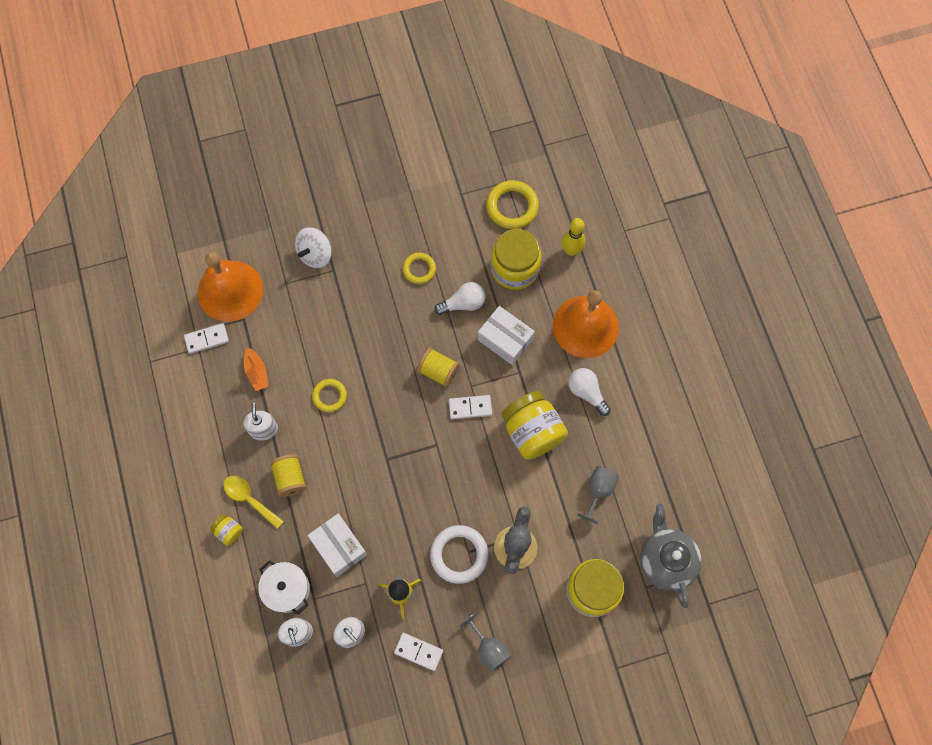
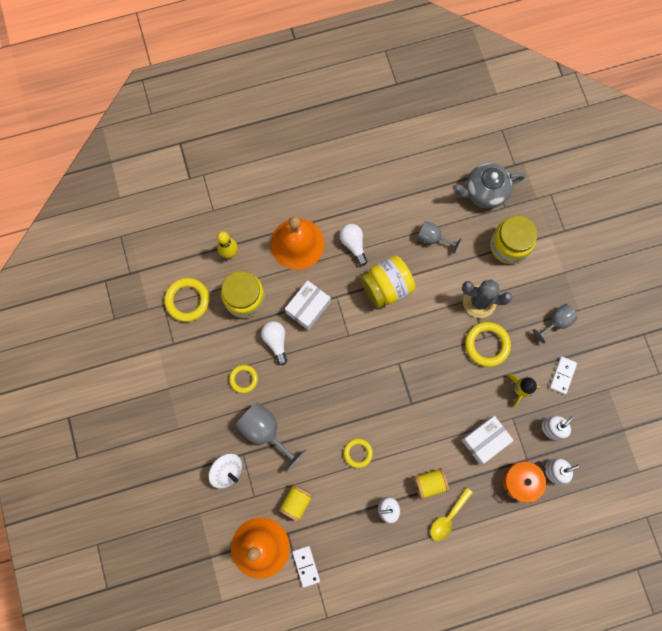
camera: 90 degrees left, 5 degrees up
yellow jar [210,514,243,546] -> none
orange boat [244,347,269,391] -> none
white pot [258,560,310,615] -> orange pot [503,461,546,503]
yellow spool [417,348,460,388] -> yellow spool moved to [279,484,313,522]
white ring [430,525,488,584] -> yellow ring [465,322,511,367]
white domino [449,395,492,419] -> none
white light bulb [568,368,611,416] -> white light bulb turned 105 degrees clockwise [340,224,367,266]
none -> grey goblet [235,402,306,472]

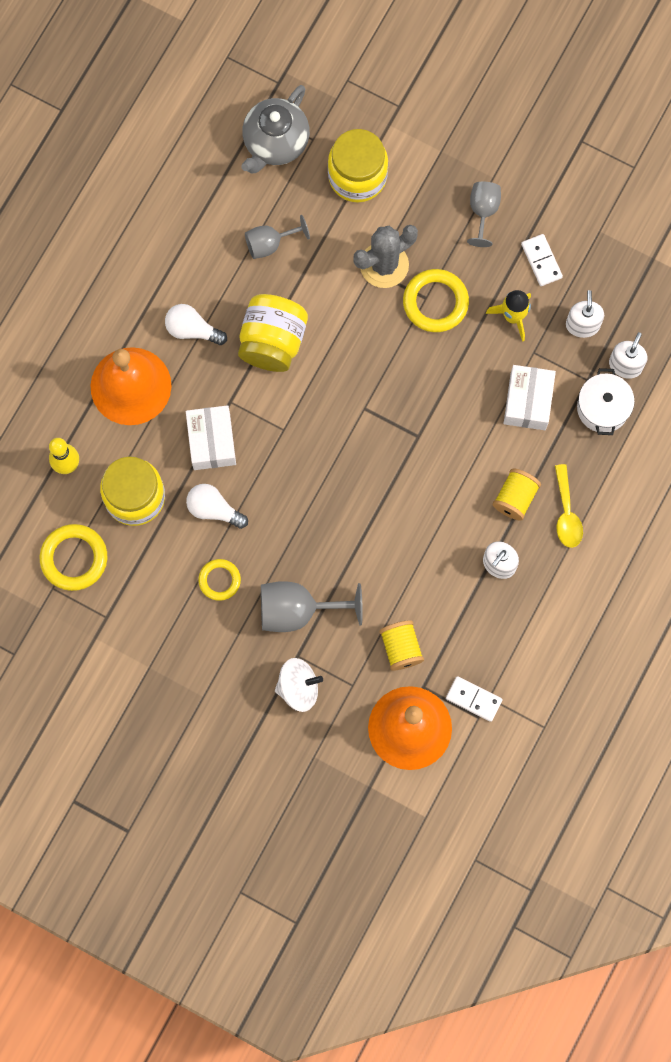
camera: 45 degrees left, 0 degrees up
yellow ring [344,438,373,468] -> none
orange pot [503,461,546,503] -> white pot [577,368,635,435]

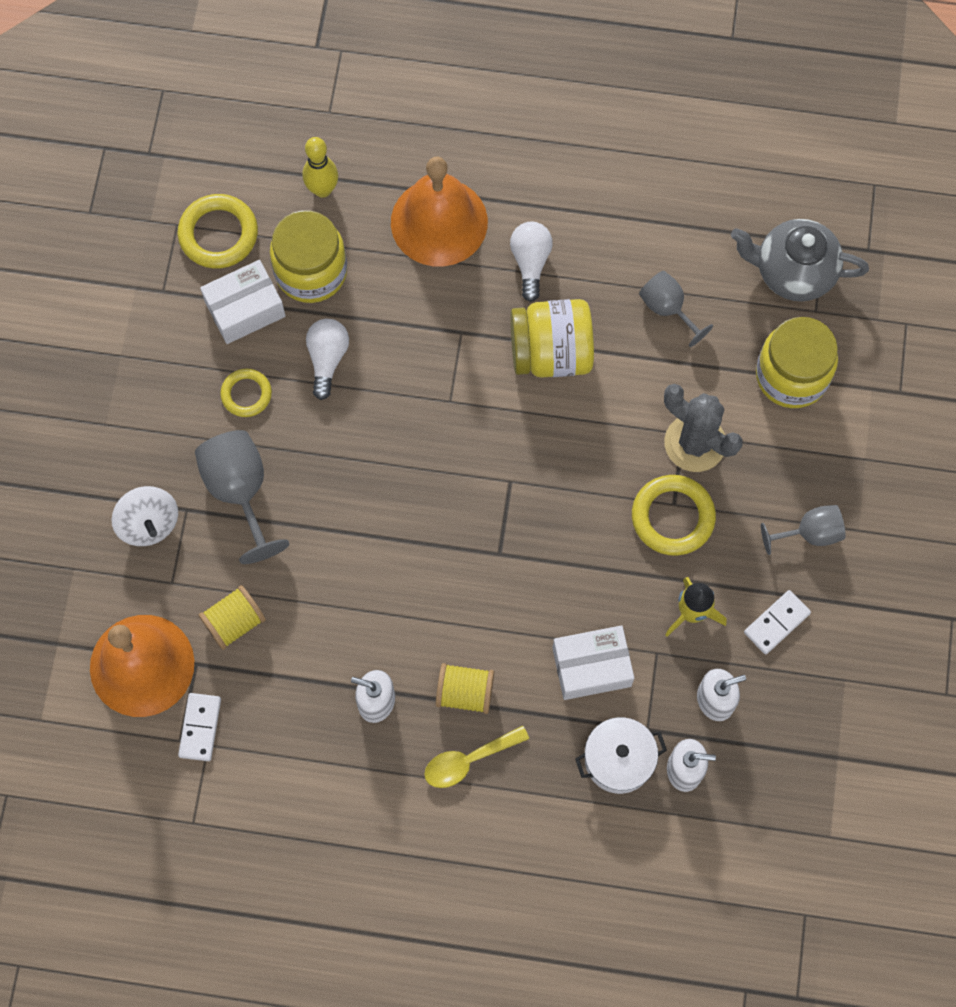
camera: 70 degrees right, 5 degrees down
white box [186,405,236,470] -> white box moved to [200,260,286,344]

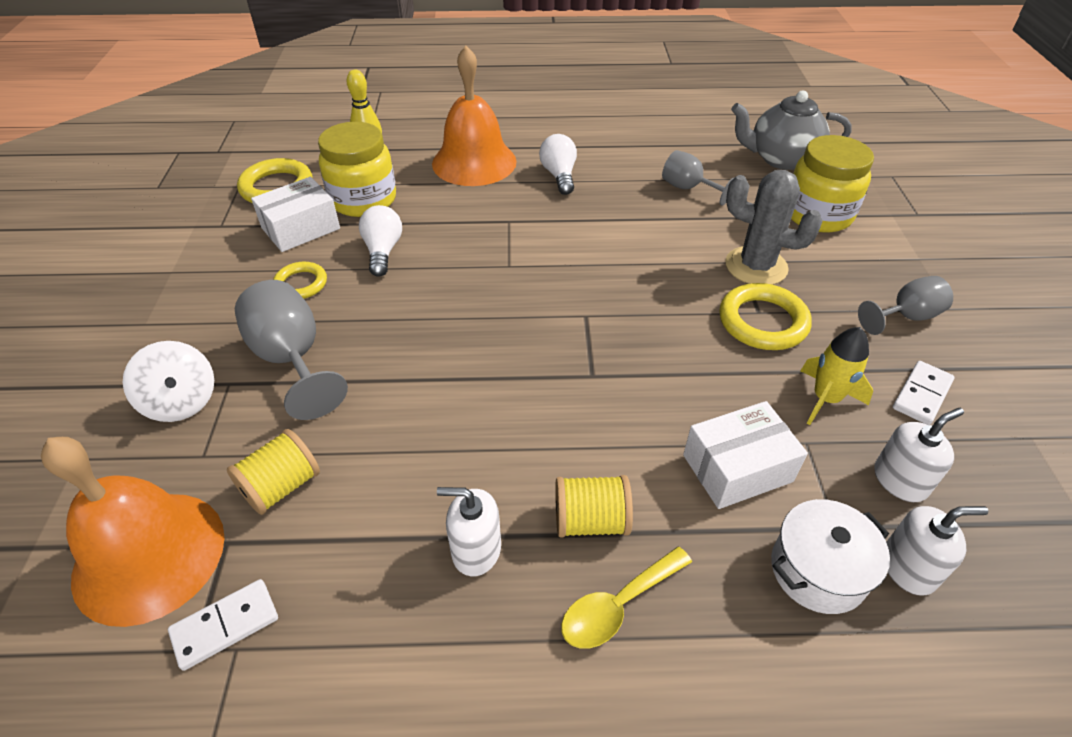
camera: 10 degrees left, 25 degrees down
white domino [178,693,221,761] -> white domino turned 60 degrees clockwise [168,579,278,671]
yellow jar [510,299,594,378] -> none

